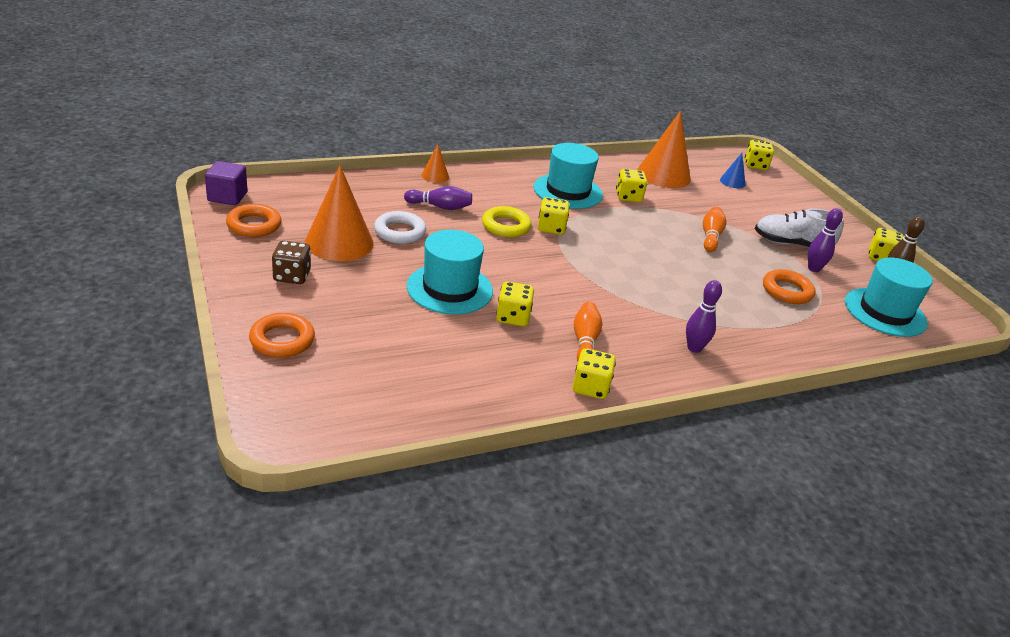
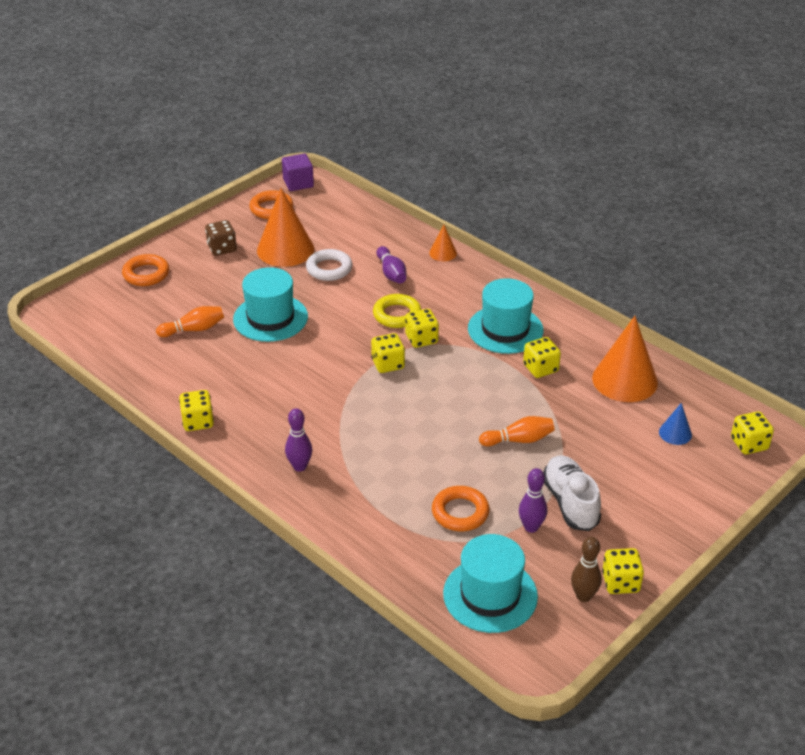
camera: 70 degrees right, 5 degrees up
yellow dice [496,281,534,326] -> yellow dice moved to [371,333,405,373]
orange bowling pin [574,302,603,361] -> orange bowling pin moved to [156,306,224,337]

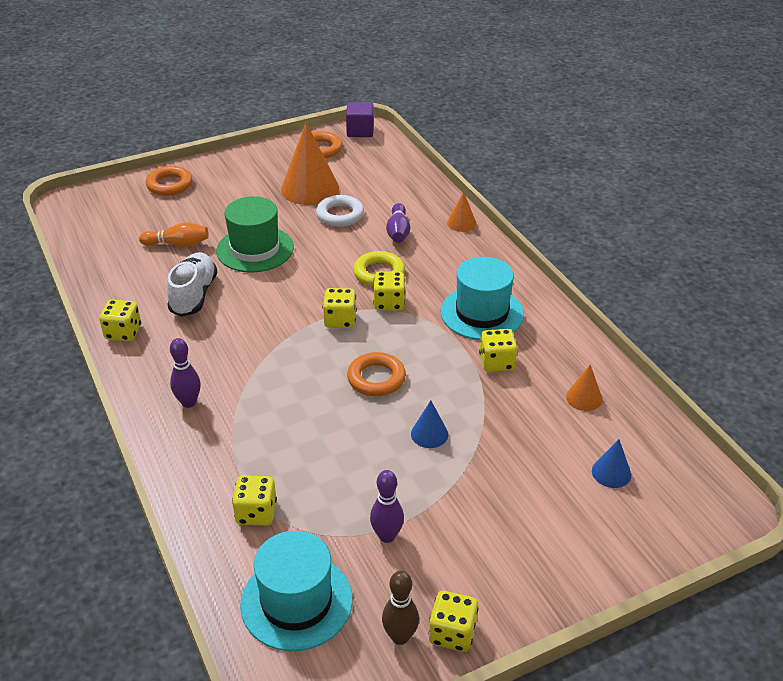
camera: 20 degrees right, 0 degrees up
brown dice [205,220,237,256] -> none
turquoise hat [233,267,308,342] -> green hat [216,196,294,273]
orange ring [432,486,490,531] -> orange ring moved to [347,352,406,396]
orange bowling pin [479,416,554,447] -> blue cone [411,400,448,448]
white shoe [543,455,601,531] -> white shoe moved to [167,252,218,317]
orange cone [592,316,658,402] -> orange cone [566,365,602,411], size x0.48
yellow dice [731,411,774,454] -> yellow dice moved to [232,475,277,526]

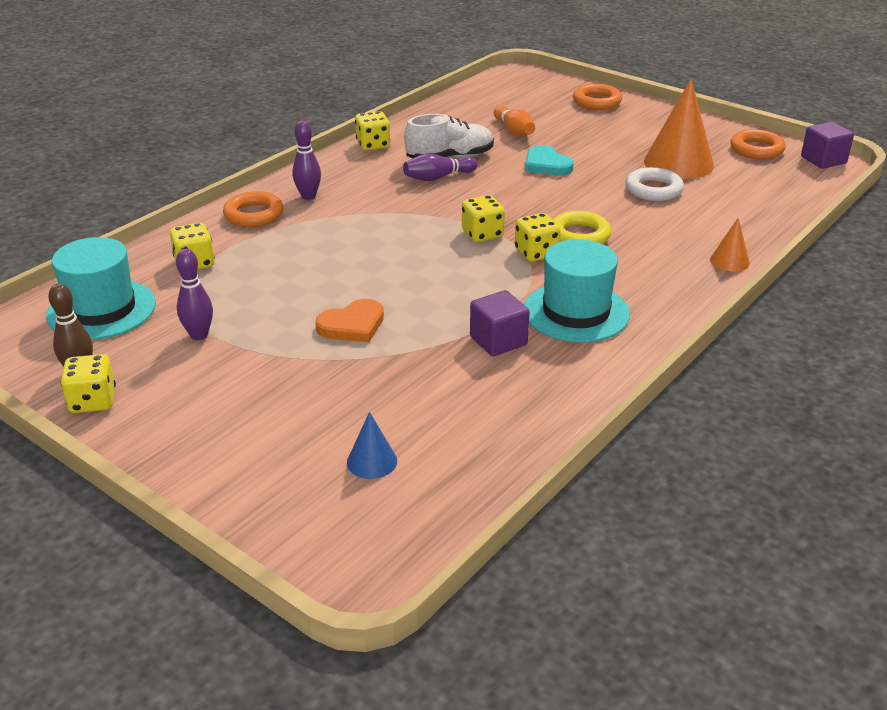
camera: 65 degrees right, 5 degrees down
green hat [216,196,294,273] -> turquoise heart [525,145,574,176]
orange ring [347,352,406,396] -> orange ring moved to [223,191,284,227]
purple bowling pin [386,203,410,243] -> purple bowling pin moved to [403,153,478,181]
blue cone [411,400,448,448] -> orange heart [315,299,384,342]
yellow dice [479,329,518,372] -> purple cube [470,290,530,356]
orange cone [566,365,602,411] -> none

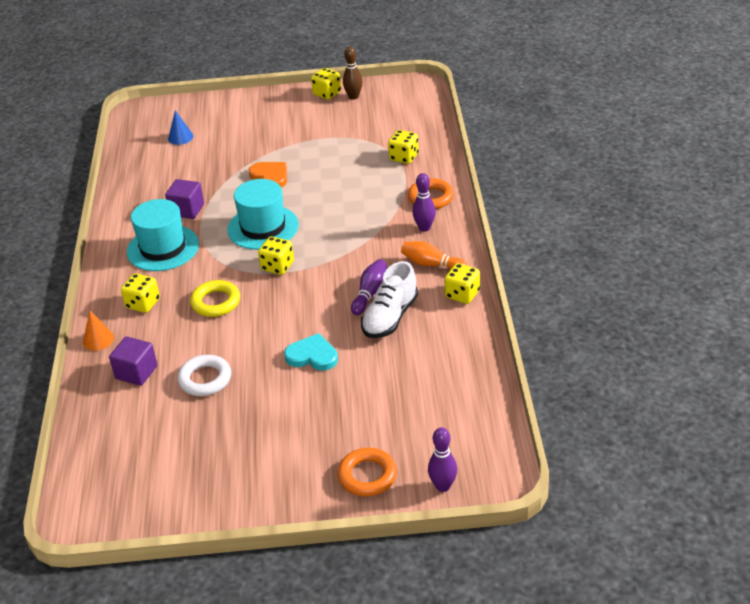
camera: 140 degrees right, 5 degrees up
turquoise hat [46,237,156,340] -> turquoise hat moved to [227,179,299,250]
purple bowling pin [176,249,213,340] -> purple bowling pin moved to [428,428,457,492]
orange heart [315,299,384,342] -> orange heart turned 120 degrees clockwise [249,162,287,188]
orange bowling pin [494,105,535,136] -> orange bowling pin moved to [401,241,467,269]
yellow dice [515,213,561,262] -> yellow dice moved to [121,273,160,313]
orange cone [644,79,714,179] -> none
orange ring [730,129,786,159] -> none
purple cube [801,122,854,169] -> purple cube moved to [109,336,158,386]

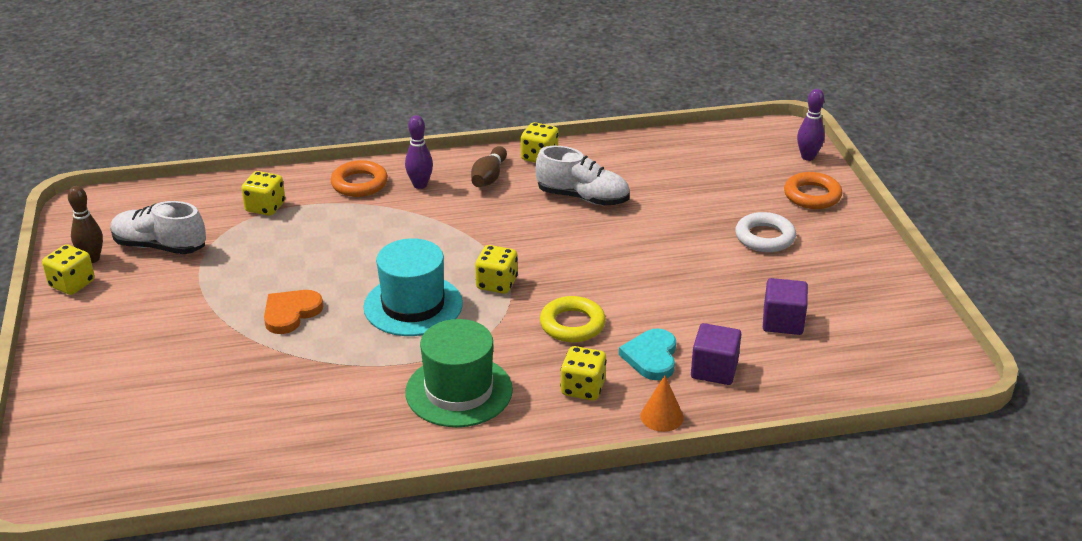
camera: 100 degrees left, 5 degrees down
turquoise hat [127,199,199,271] -> green hat [405,319,513,427]
purple cube [165,179,204,219] -> purple cube moved to [763,278,808,335]
blue cone [168,110,193,145] -> none
white ring [177,355,231,396] -> white ring moved to [735,212,796,252]
turquoise heart [284,333,338,371] -> turquoise heart moved to [619,328,676,380]
purple bowling pin [351,259,387,315] -> none
orange bowling pin [401,241,467,269] -> brown bowling pin [471,146,507,187]
none -> white shoe [110,201,206,254]

